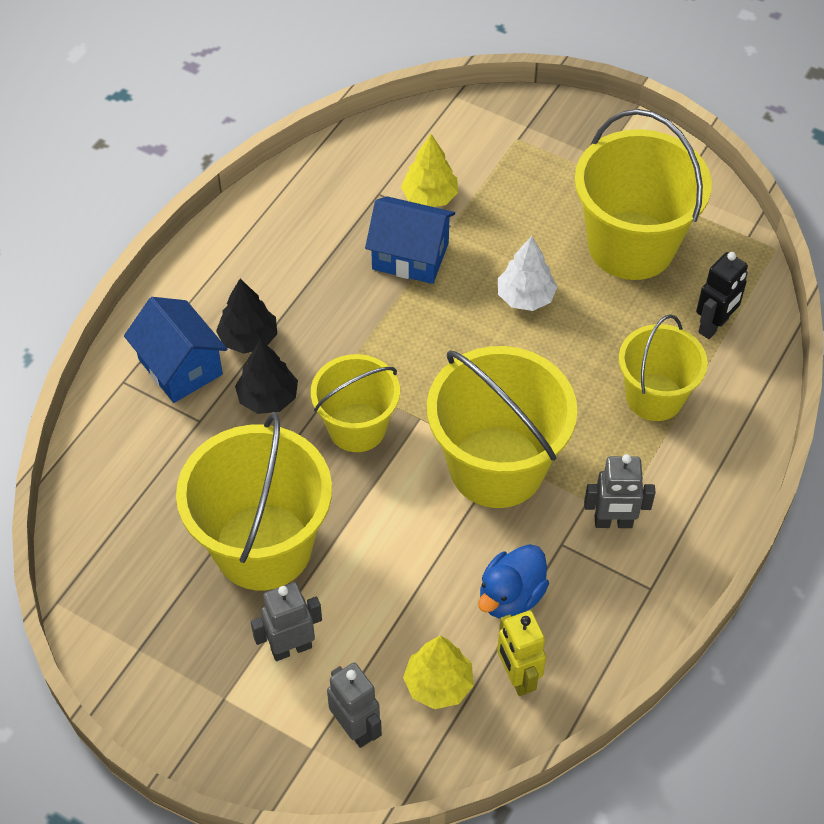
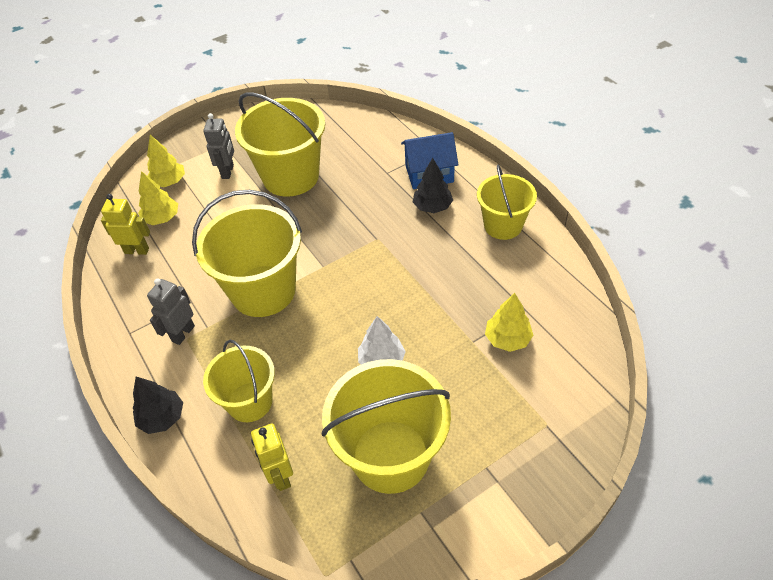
camera: 120 degrees right, 5 degrees down
black tree [235,339,298,414] -> black tree moved to [133,377,183,434]
yellow bucket [311,354,400,452] -> yellow bucket moved to [477,165,537,240]
grey robot [327,663,382,748] -> yellow tree [147,135,185,187]
blue house [365,196,455,284] -> none
blue duck [478,544,549,618] -> none
black robot [696,252,748,339] -> yellow robot [251,423,293,491]

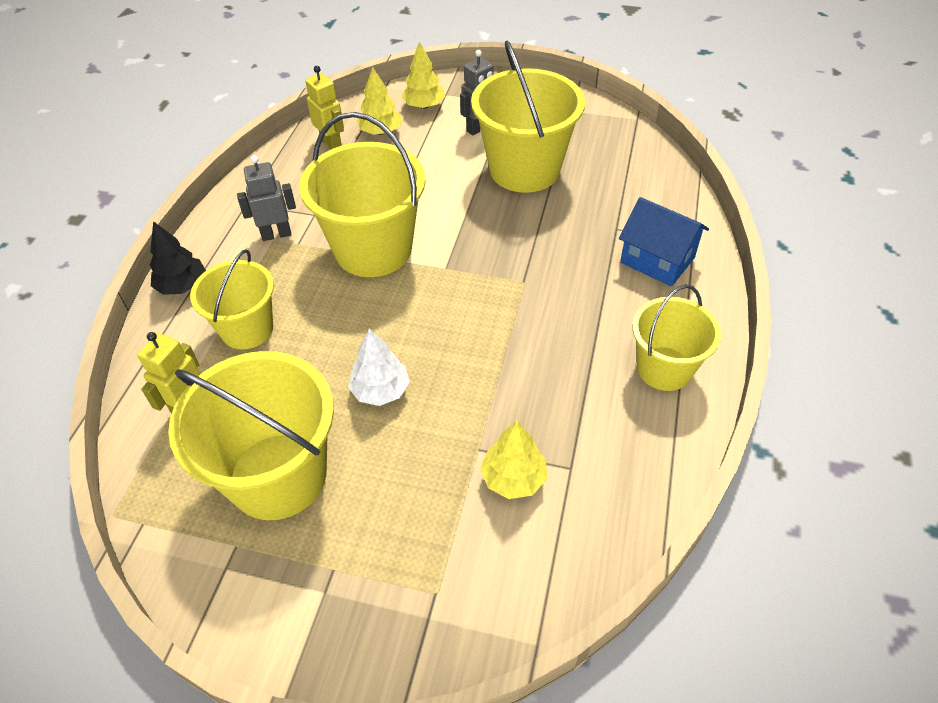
camera: 45 degrees right, 0 degrees up
black tree [413,158,453,213] -> none

